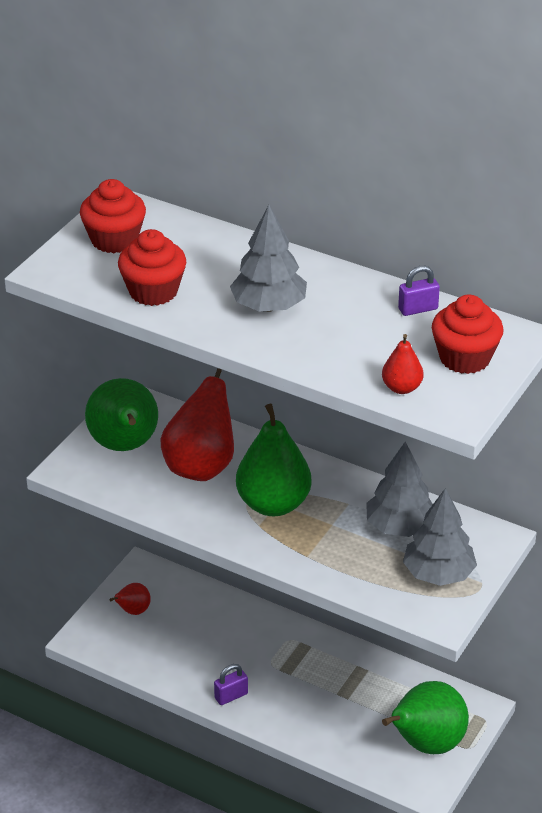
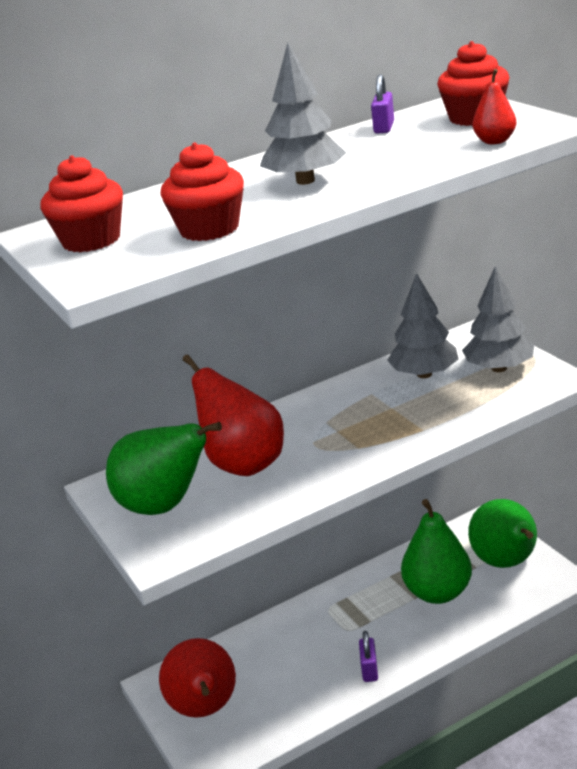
camera: 55 degrees left, 10 degrees down
red pear [109,583,151,615] -> red pear [159,638,236,718], size x2.09
green pear [236,404,312,516] -> green pear moved to [401,499,472,604]

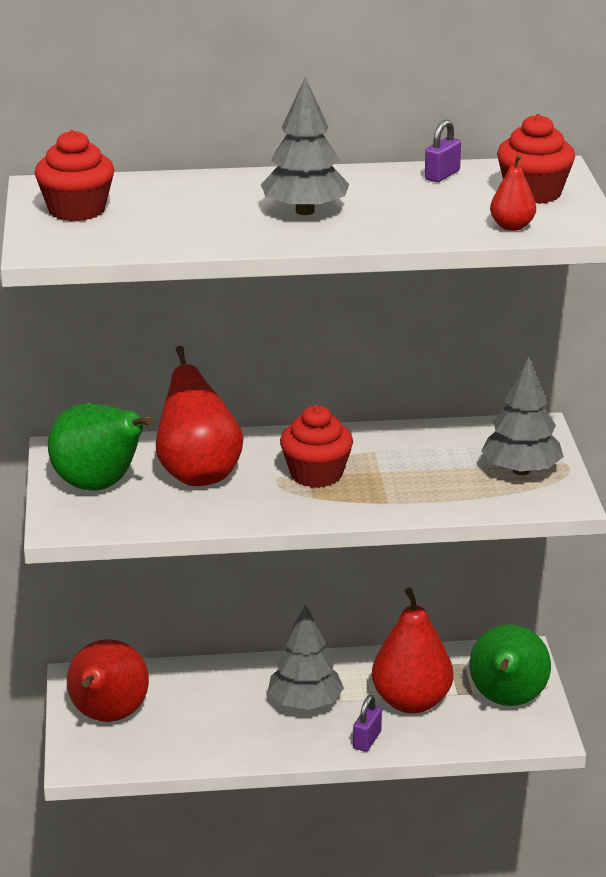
camera: 20 degrees right, 0 degrees up
red cupcake [160,142,244,241] -> red cupcake moved to [280,405,353,488]
purple padlock [359,631,378,682] -> purple padlock moved to [353,695,382,752]
grey tree [387,273,458,378] -> grey tree moved to [268,604,344,710]
green pear [401,499,472,604] -> red pear [372,587,453,714]

